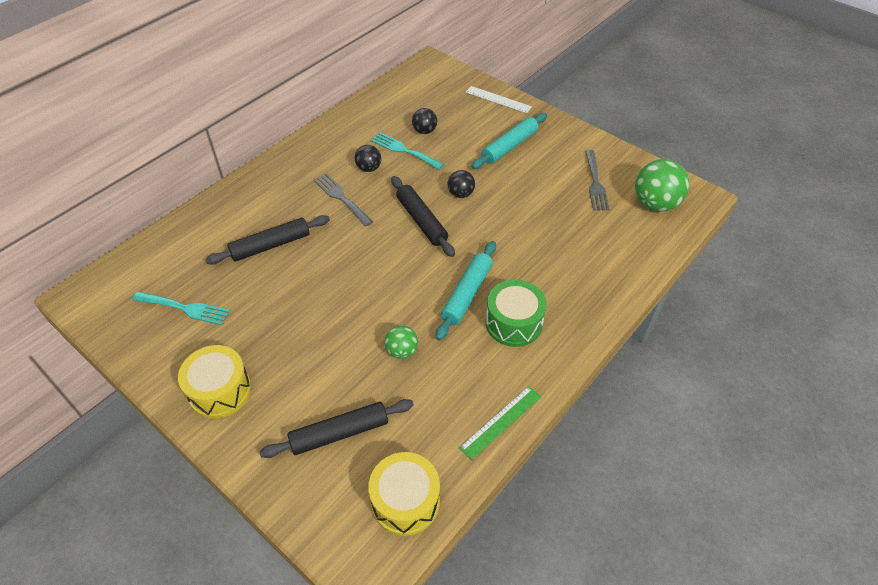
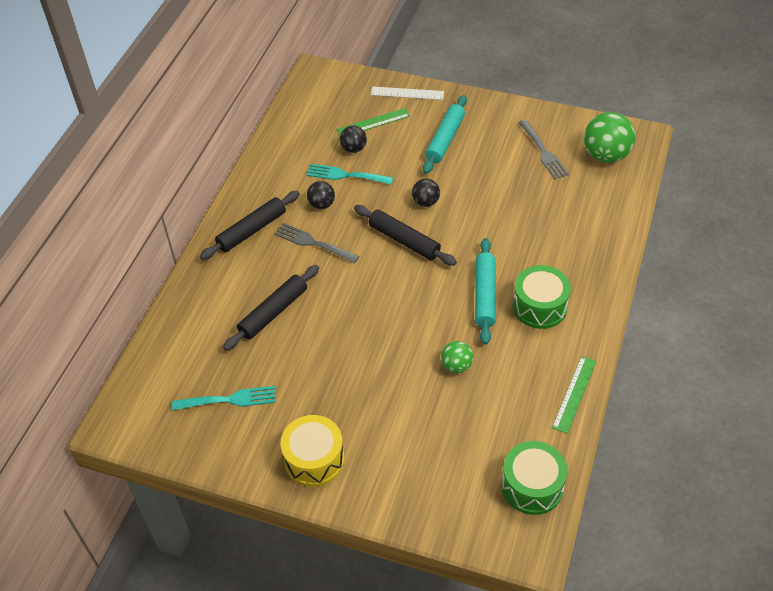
camera: 20 degrees left, 0 degrees up
black rolling pin [260,399,414,458] -> black rolling pin moved to [200,191,300,260]
yellow drum [368,452,440,536] -> green drum [501,441,567,515]
none -> green ruler [337,108,410,135]

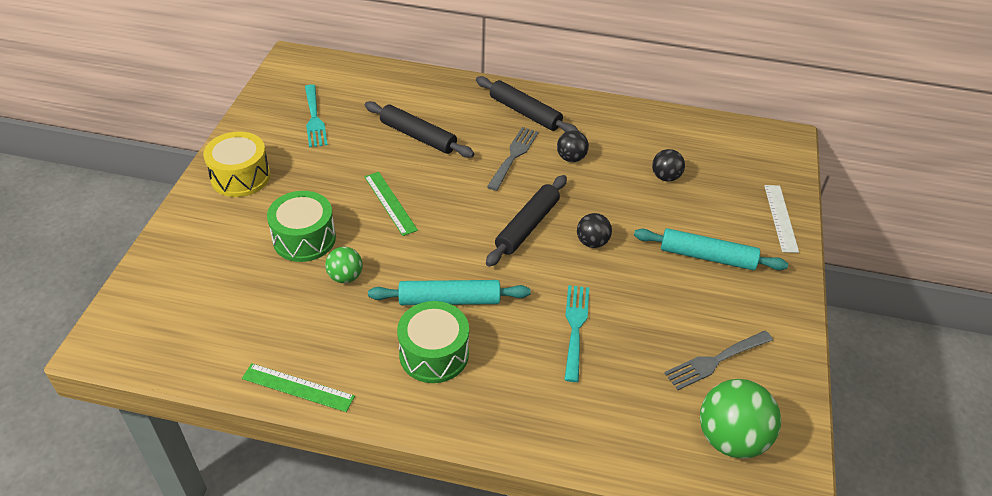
camera: 80 degrees right, 5 degrees down
turquoise fork [306,164,393,184] -> turquoise fork moved to [564,285,589,382]
green ruler [337,108,410,135] -> green ruler moved to [364,172,418,236]
green drum [501,441,567,515] -> green drum moved to [267,191,336,262]

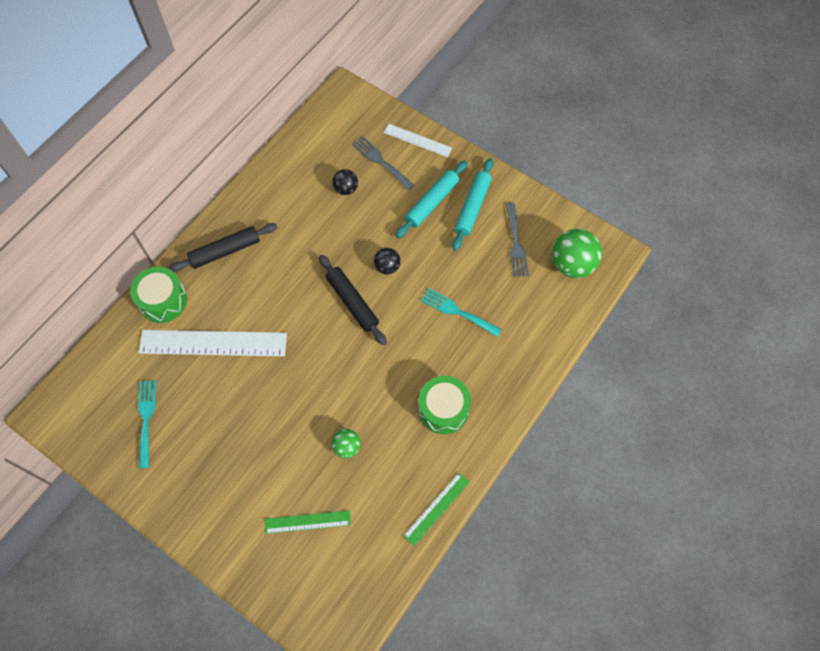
camera: 65 degrees left, 20 degrees up
yellow drum [203,131,270,197] -> none
green drum [267,191,336,262] -> green drum moved to [130,267,187,323]
turquoise fork [305,84,328,147] -> turquoise fork turned 105 degrees counterclockwise [138,380,156,468]
green ruler [364,172,418,236] -> green ruler moved to [265,510,351,534]
black rolling pin [365,101,474,158] -> white ruler [138,330,287,356]
turquoise rolling pin [368,280,531,305] -> turquoise rolling pin moved to [452,158,494,251]
grey fork [487,127,539,191] -> grey fork moved to [352,136,414,190]
black ball [557,130,589,162] -> none

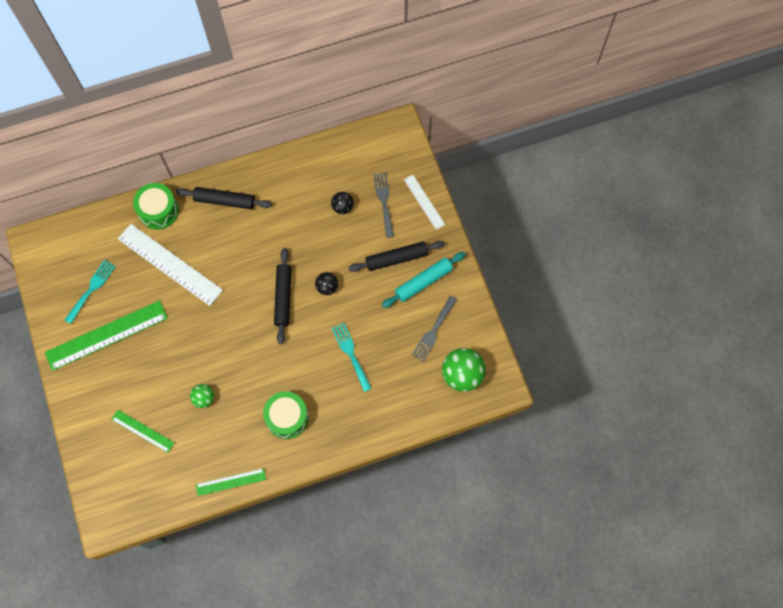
camera: 35 degrees right, 5 degrees up
turquoise rolling pin [396,160,468,238] -> black rolling pin [349,241,445,272]
none -> green ruler [45,300,168,371]

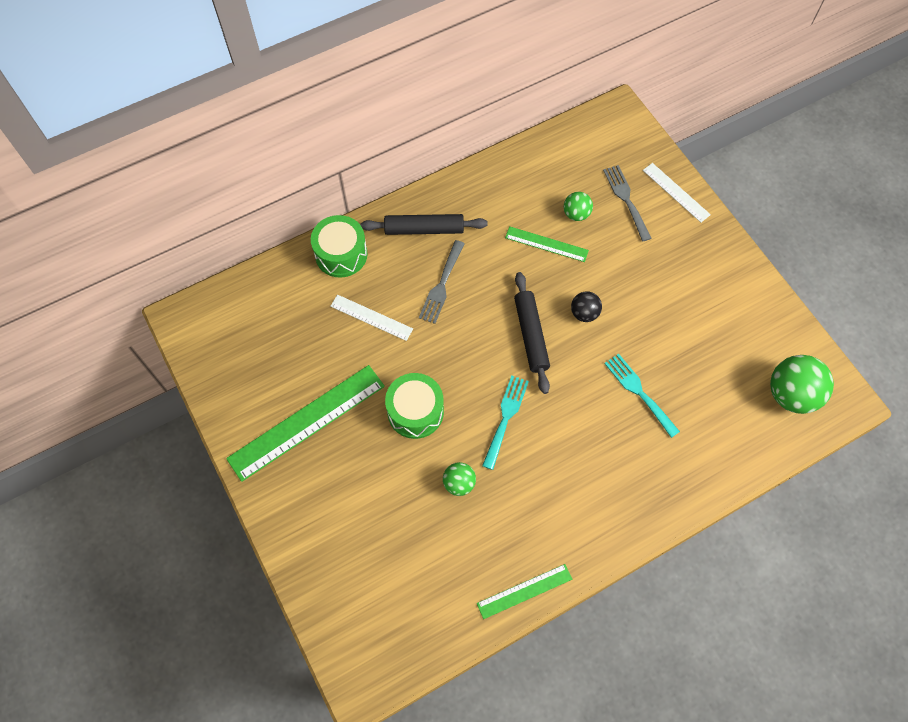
camera: 10 degrees left, 5 degrees down
turquoise fork [65,260,116,324] -> turquoise fork moved to [482,376,529,470]
green ruler [111,410,174,453] -> green ruler moved to [505,226,589,262]
white ruler [118,224,223,306] -> white ruler [330,295,413,341], size x0.54
green drum [263,391,309,439] -> green drum moved to [385,373,444,439]
black ball [331,192,354,214] -> green ball [564,192,593,221]
black rolling pin [349,241,445,272] -> none
turquoise rolling pin [382,252,466,308] -> none
grey fork [412,296,457,362] -> grey fork moved to [419,240,465,324]

